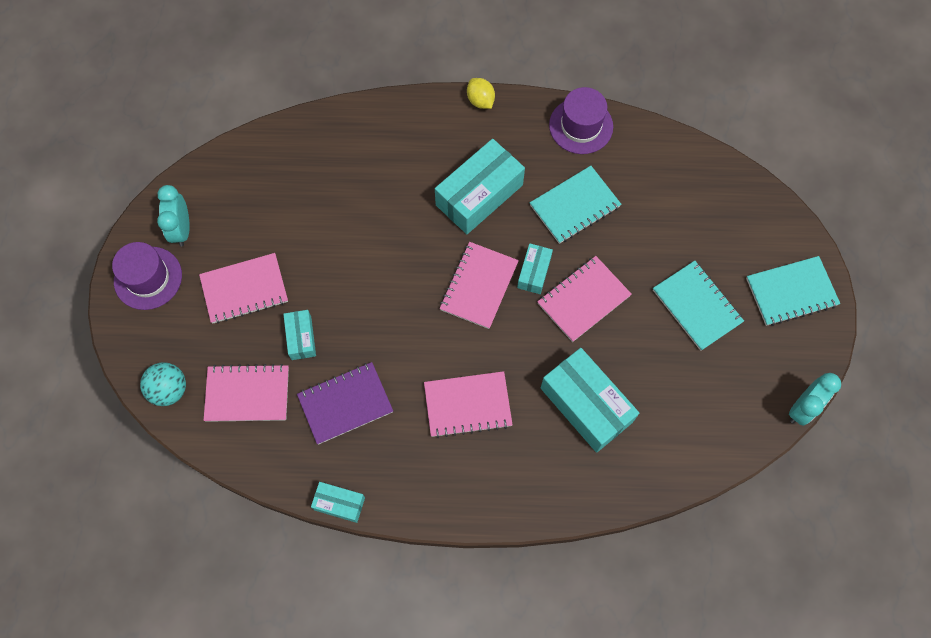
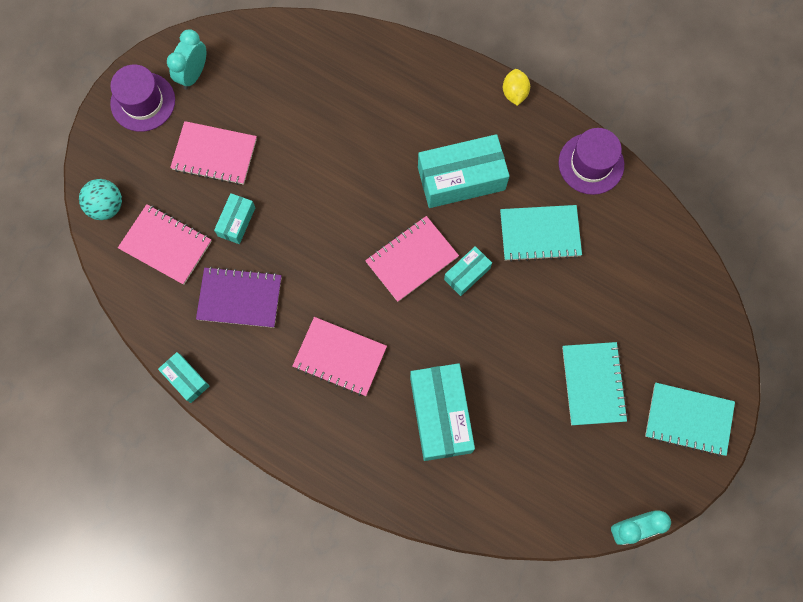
camera: 30 degrees right, 5 degrees up
pink notebook [537,256,632,342] -> none

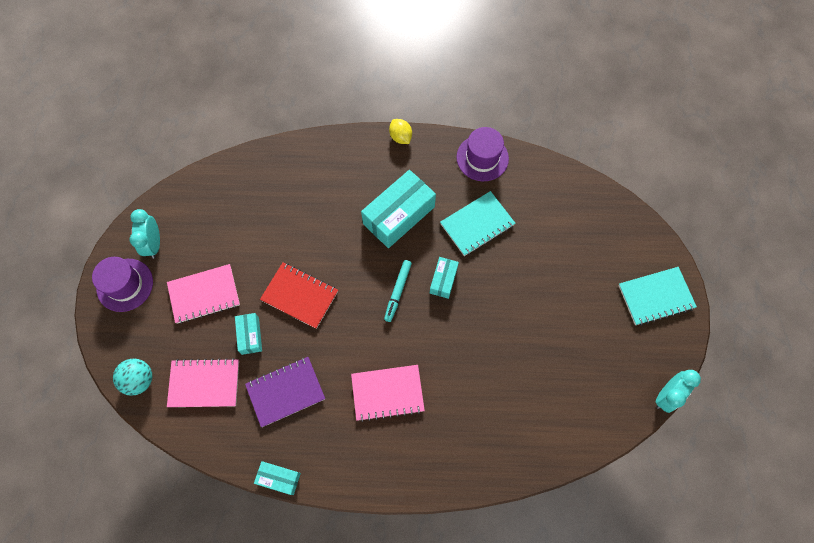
camera: 30 degrees left, 5 degrees down
pink notebook [365,216,459,302] -> turquoise marker [384,260,412,322]
turquoise box [410,363,475,461] -> none
turquoise notebook [562,342,628,425] -> none
none -> red notebook [260,263,338,329]

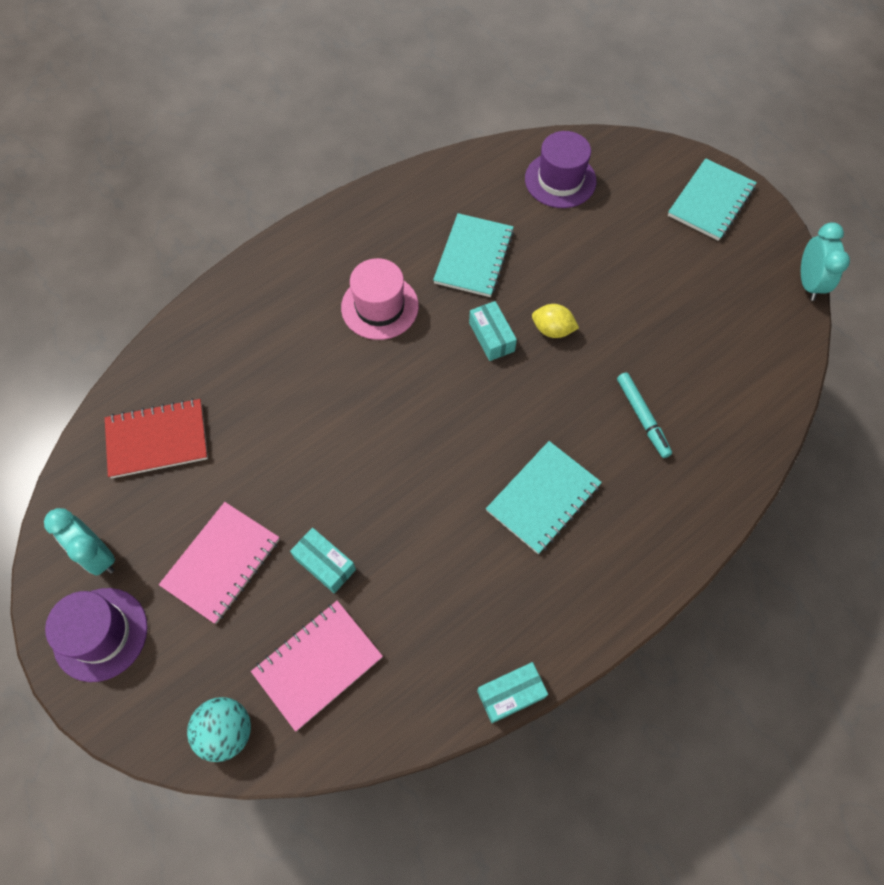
camera: 40 degrees left, 5 degrees down
purple notebook [245,357,325,427] -> none
red notebook [260,263,338,329] -> red notebook moved to [105,398,208,479]
pink notebook [351,365,425,422] -> turquoise notebook [486,441,602,554]
turquoise box [361,170,436,248] -> pink hat [341,258,419,340]
turquoise marker [384,260,412,322] -> turquoise marker moved to [617,372,672,458]
yellow lemon [389,119,412,144] -> yellow lemon moved to [532,304,579,338]
purple hat [456,127,509,181] -> purple hat moved to [525,131,597,208]

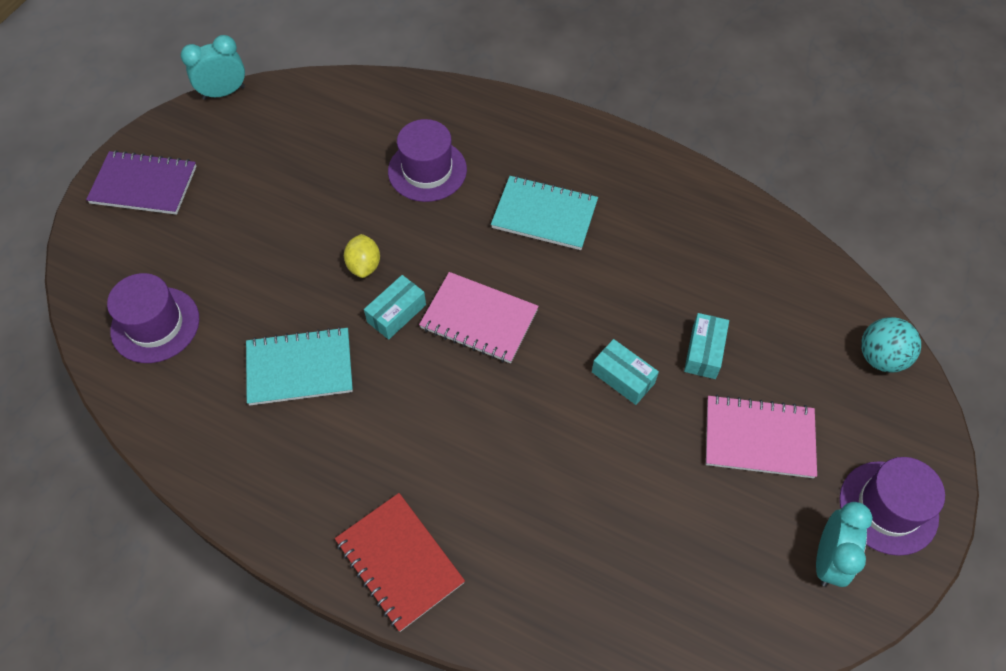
camera: 115 degrees left, 5 degrees down
red notebook [105,398,208,479] -> red notebook moved to [335,493,465,632]
pink notebook [251,601,383,732] -> pink notebook moved to [419,272,539,363]
pink hat [341,258,419,340] -> none
turquoise box [477,662,548,723] -> turquoise box moved to [592,339,659,405]
turquoise marker [617,372,672,458] -> purple hat [388,119,467,202]
turquoise notebook [668,158,757,241] -> purple notebook [86,150,197,215]

